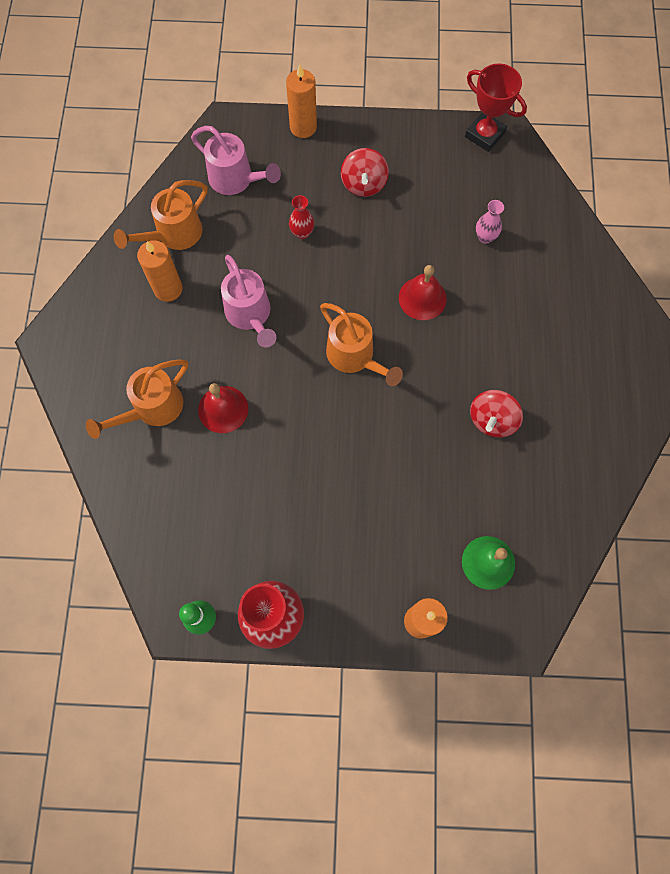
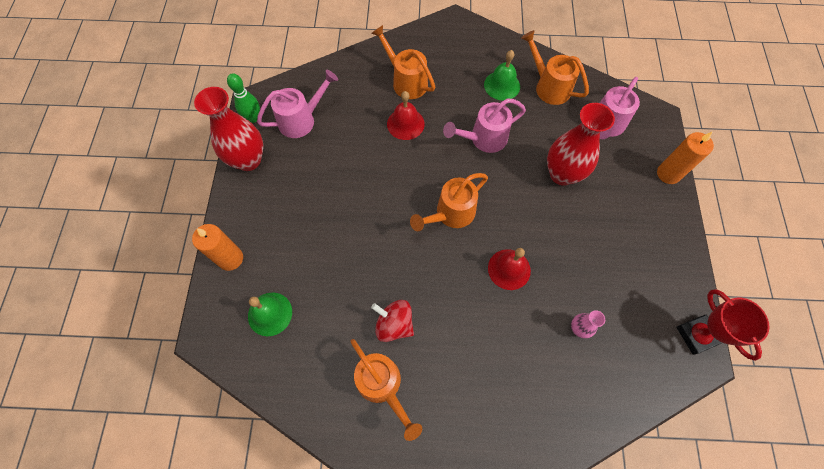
camera: 90 degrees right, 5 degrees down
orange candle [137,240,182,302] -> green bell [484,50,520,101]
red vase [289,195,314,239] -> red vase [547,103,615,186], size x2.15
red spinning top [341,148,389,197] -> none
red trophy [465,63,527,152] -> red trophy turned 60 degrees counterclockwise [676,289,770,361]
none -> pink watering can [257,70,338,138]
none -> orange watering can [350,339,422,441]

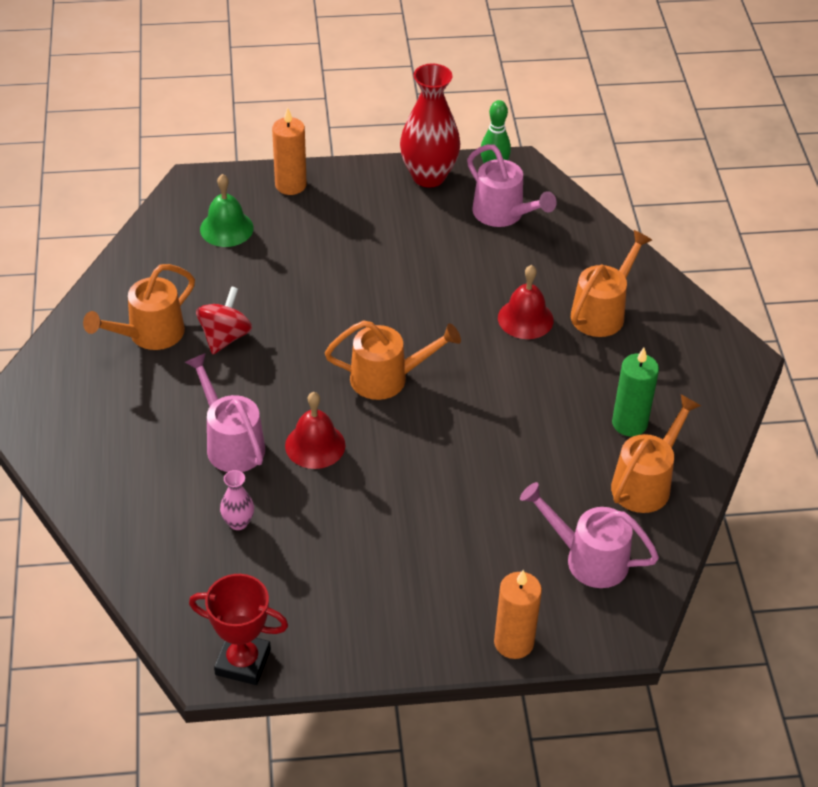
camera: 80 degrees right, 20 degrees down
orange watering can [410,173,488,231] -> orange watering can turned 135 degrees clockwise [325,320,461,400]
pink watering can [443,98,526,153] -> pink watering can moved to [185,353,265,472]
green bell [484,50,520,101] -> green candle [612,348,659,437]
red vase [547,103,615,186] -> none
red trophy [676,289,770,361] -> red trophy turned 45 degrees clockwise [189,574,288,685]

